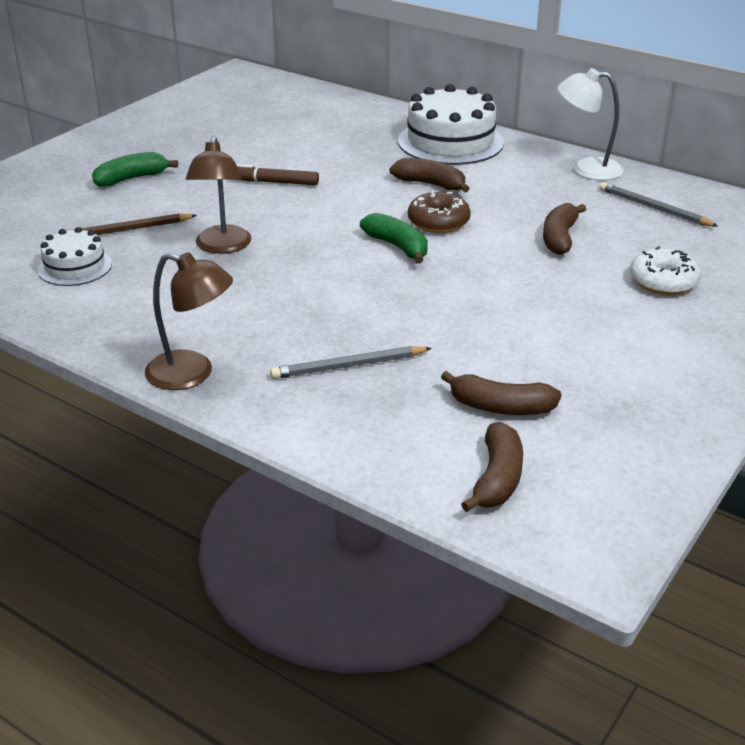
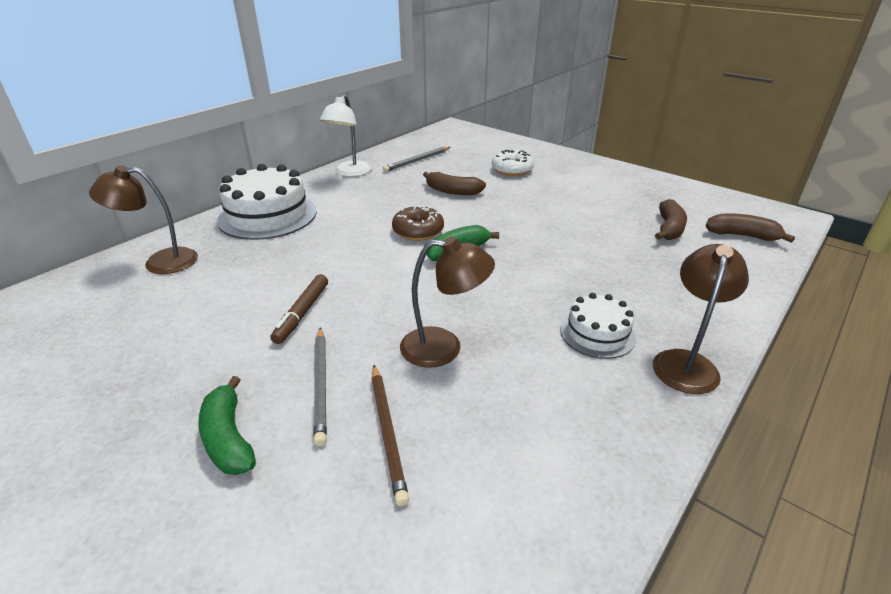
camera: 85 degrees left, 0 degrees up
white cake [38,227,112,286] -> white cake moved to [560,293,636,359]
grey pencil [270,346,432,379] -> grey pencil moved to [313,327,327,446]
brown banana [390,158,470,193] -> none
none -> brown lamp [89,165,198,274]

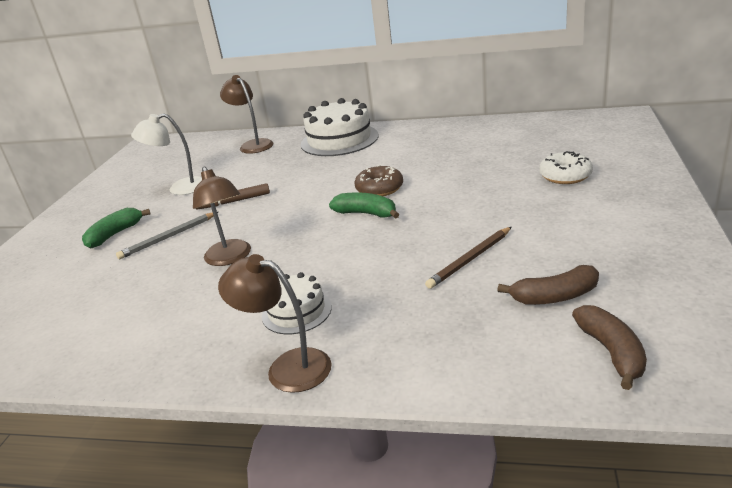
camera: 65 degrees right, 5 degrees down
white lamp [320,95,371,177] -> white lamp moved to [131,113,202,195]
brown pencil [372,365,409,506] -> brown pencil moved to [425,227,511,289]
grey pencil [383,147,450,172] -> none
brown banana [423,172,486,195] -> none
brown lamp [653,244,749,394] -> brown lamp turned 150 degrees counterclockwise [218,254,332,393]

